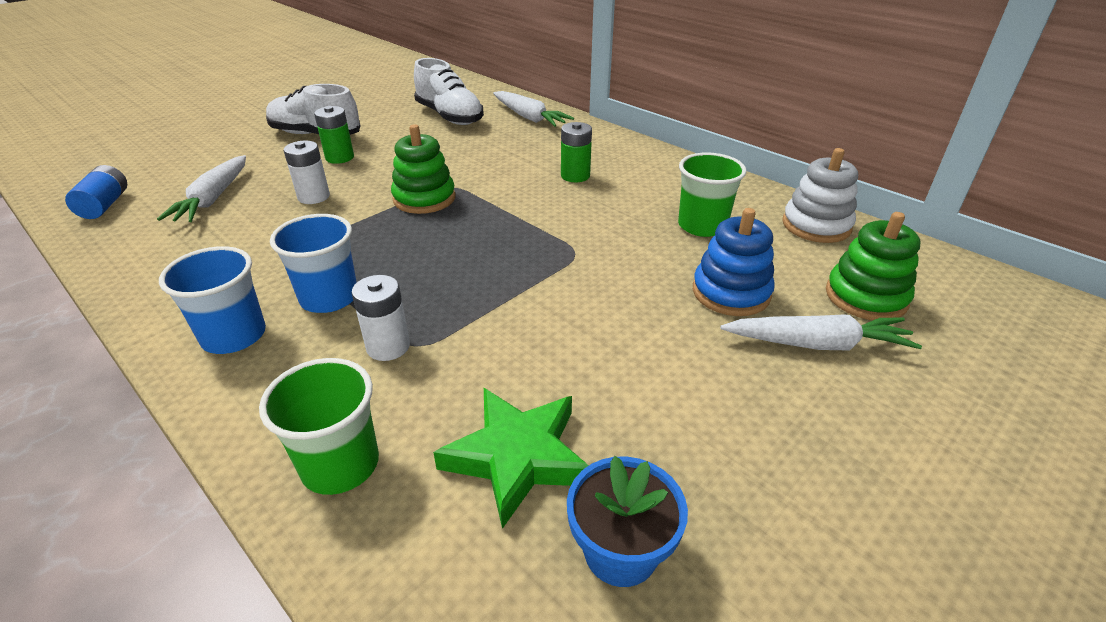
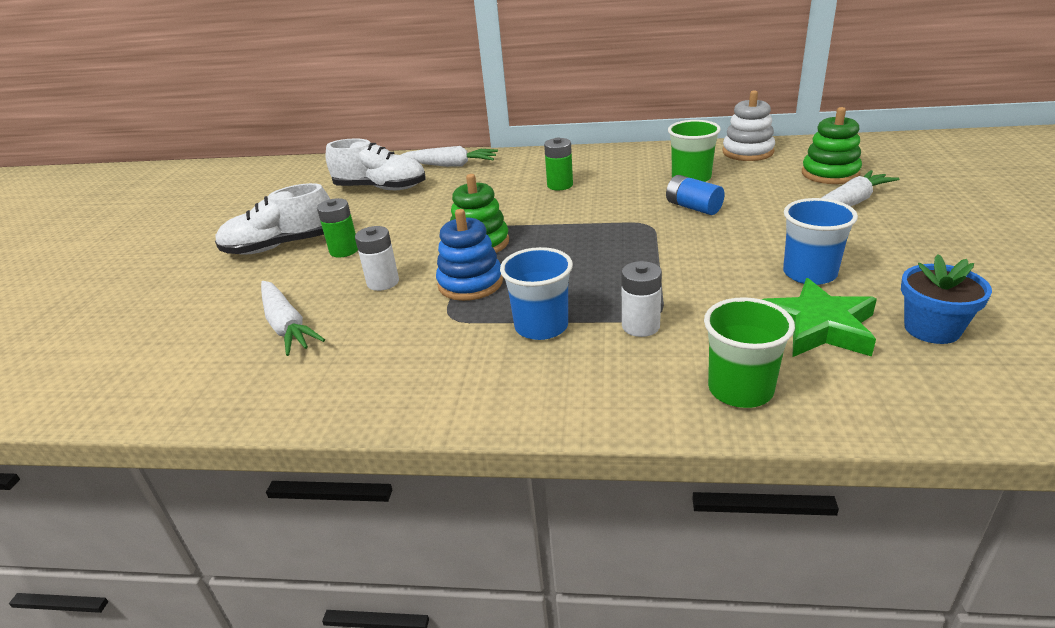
camera: 35 degrees left, 5 degrees down
blue battery [65,165,127,219] -> blue battery moved to [666,175,725,215]
blue cup [159,246,266,354] -> blue cup moved to [783,198,858,285]
blue stacking toy [693,208,775,316] -> blue stacking toy moved to [436,209,503,301]

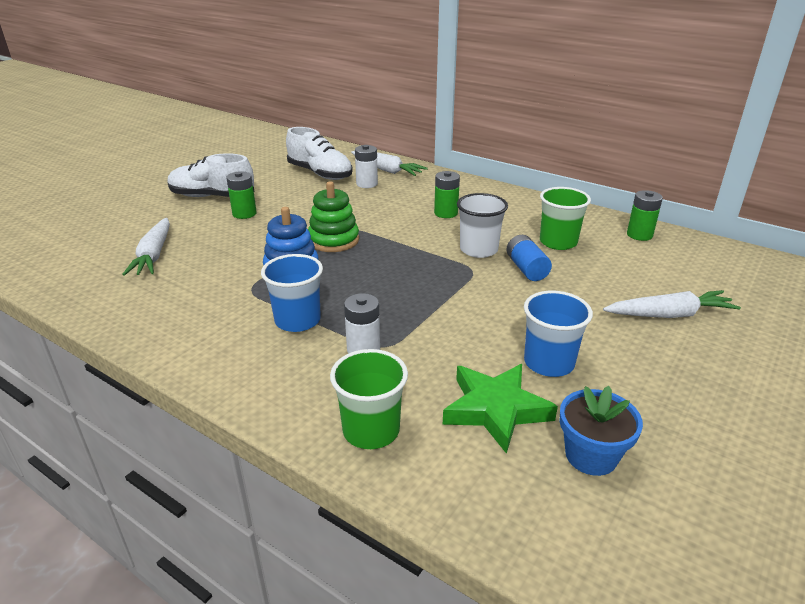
camera: 25 degrees right, 0 degrees up
white battery [355,226,399,291] -> white battery moved to [355,145,378,188]
white stacking toy [723,90,775,161] -> green battery [627,190,663,241]
green stacking toy [802,107,862,184] -> none
none -> white cup [457,193,508,258]

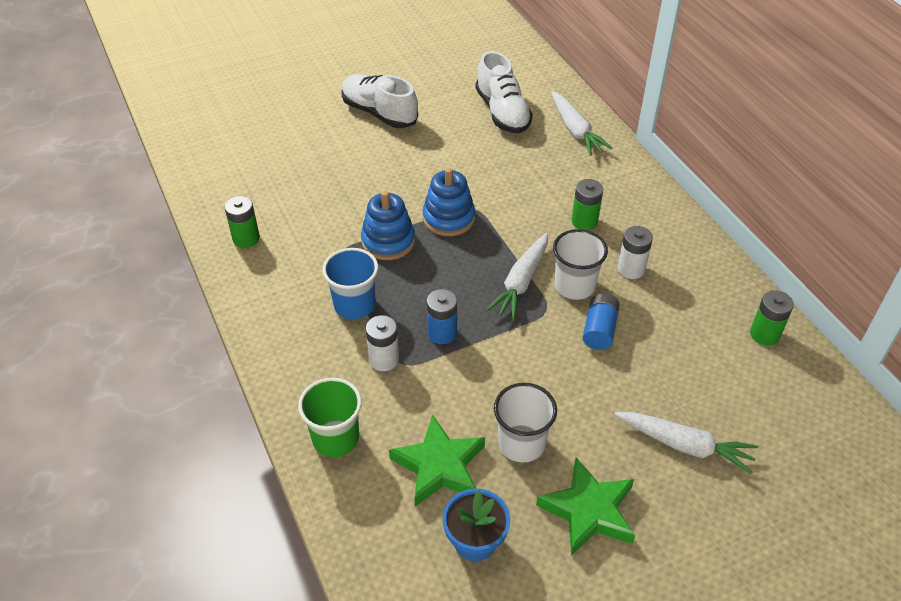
camera: 30 degrees right, 15 degrees up
white carrot [122,218,170,276] -> white carrot moved to [486,233,548,320]
green battery [226,172,257,219] -> green battery moved to [225,196,260,248]
green stacking toy [308,181,359,252] -> blue stacking toy [423,168,475,236]
white battery [355,145,378,188] -> white battery moved to [618,226,653,279]
blue cup [524,290,593,377] -> white cup [494,383,557,463]
green cup [540,187,591,250] -> none
none -> blue battery [427,289,457,344]
none -> green star [536,458,635,556]

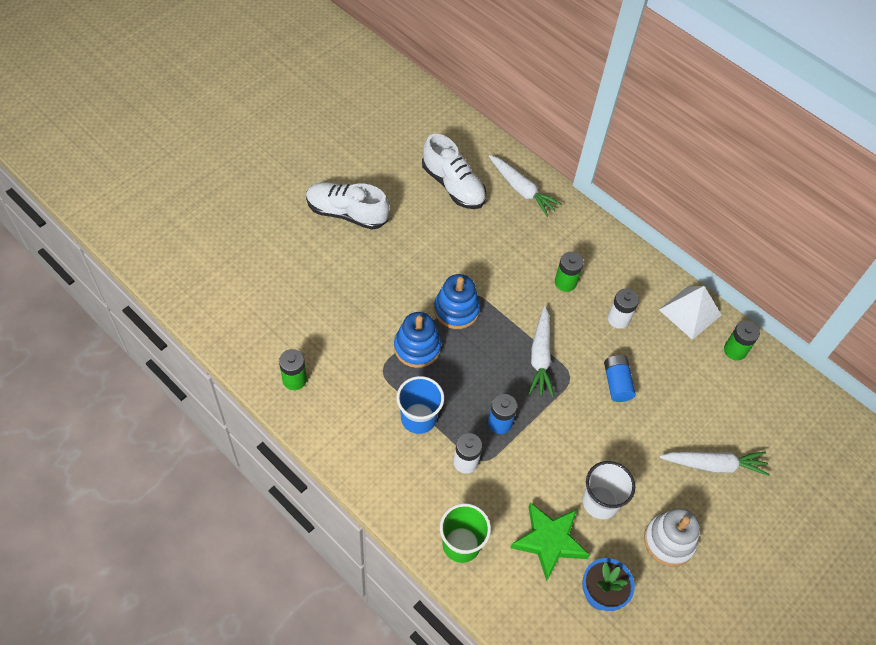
camera: 25 degrees left, 10 degrees up
green star [536,458,635,556] -> white stacking toy [644,508,700,566]
white cup [553,229,608,300] -> none
none -> white pyramid [659,286,721,340]

